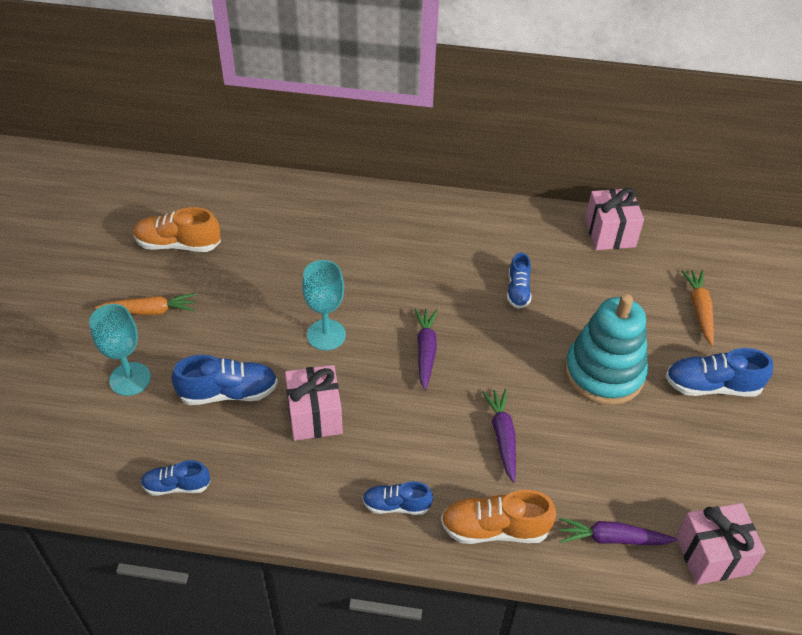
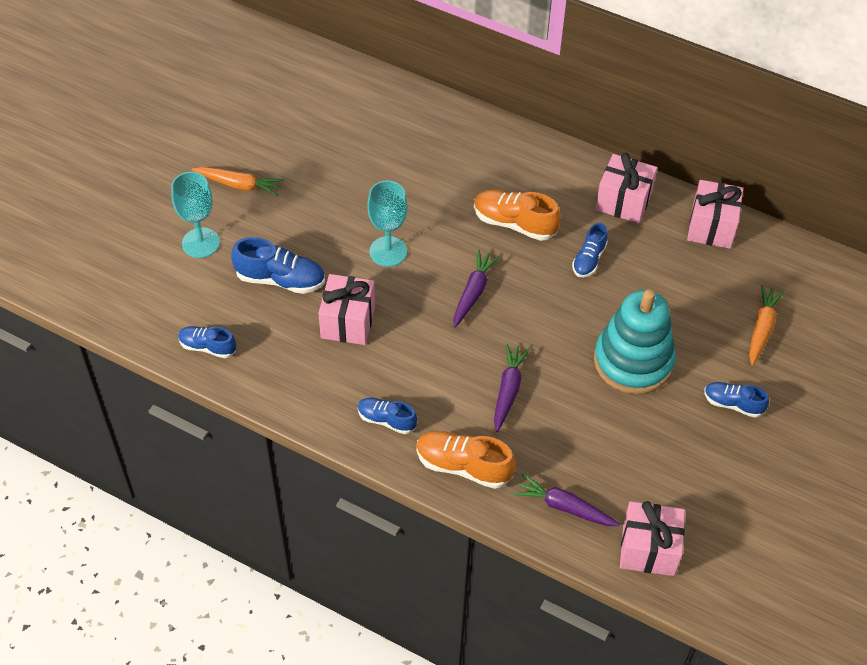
camera: 20 degrees right, 5 degrees up
orange shoe [133,207,221,252] -> orange shoe moved to [474,190,561,241]
blue shoe [665,348,773,397] -> blue shoe [704,382,769,418], size x0.64
none -> pink gift [595,153,657,224]

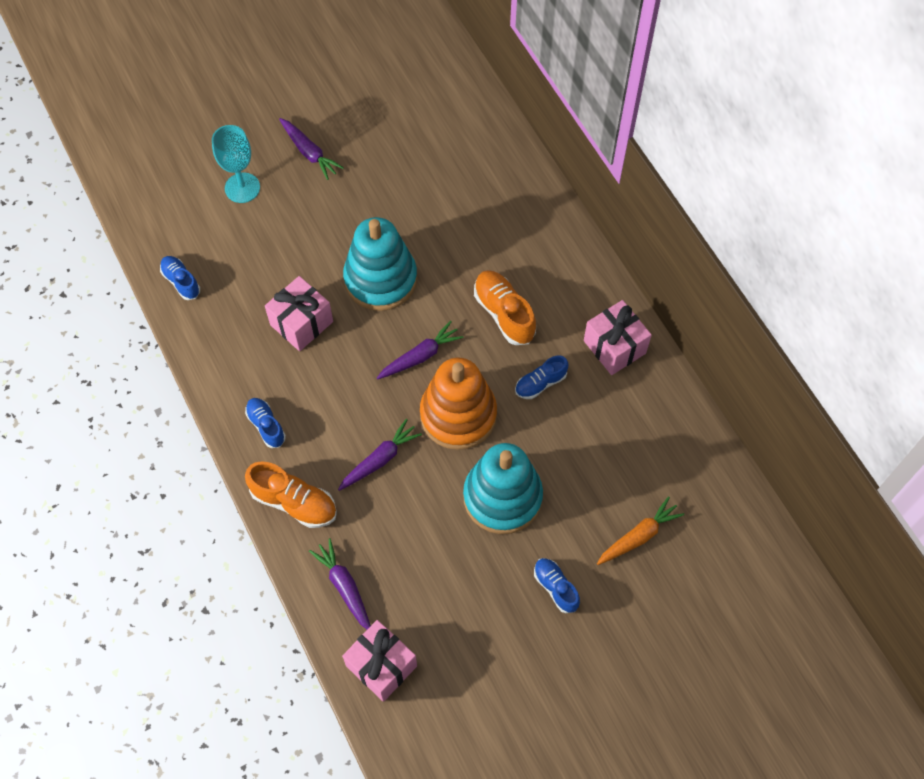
camera: 35 degrees right, 10 degrees up
orange carrot [191,167,284,196] -> purple carrot [279,118,344,180]
blue shoe [231,237,325,294] -> none
turquoise goblet [367,181,407,267] -> turquoise stacking toy [343,217,417,311]
orange shoe [417,431,516,489] -> orange shoe turned 150 degrees clockwise [245,461,337,528]
pink gift [687,180,743,249] -> none
none -> orange stacking toy [420,358,497,450]

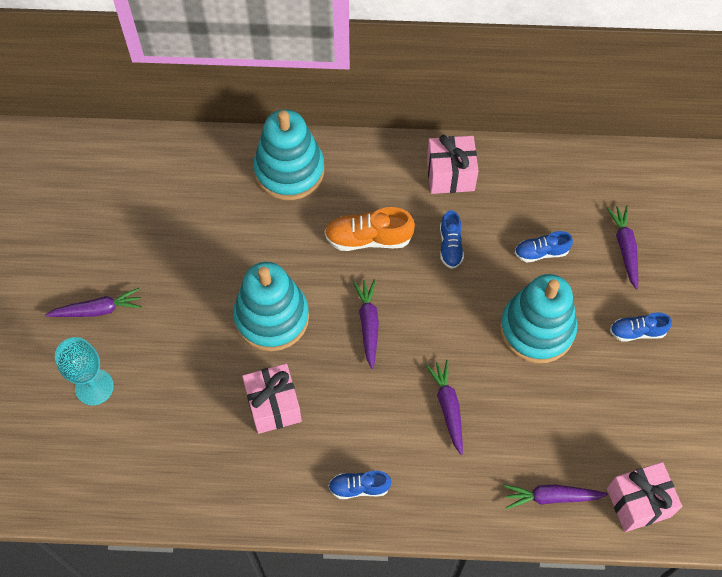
camera: 60 degrees left, 0 degrees up
blue shoe [160,256,200,300] -> blue shoe moved to [515,231,573,262]
orange shoe [245,461,337,528] -> none
orange stacking toy [420,358,497,450] -> none
orange carrot [597,496,684,565] -> purple carrot [607,205,638,290]
none -> turquoise stacking toy [253,109,324,200]

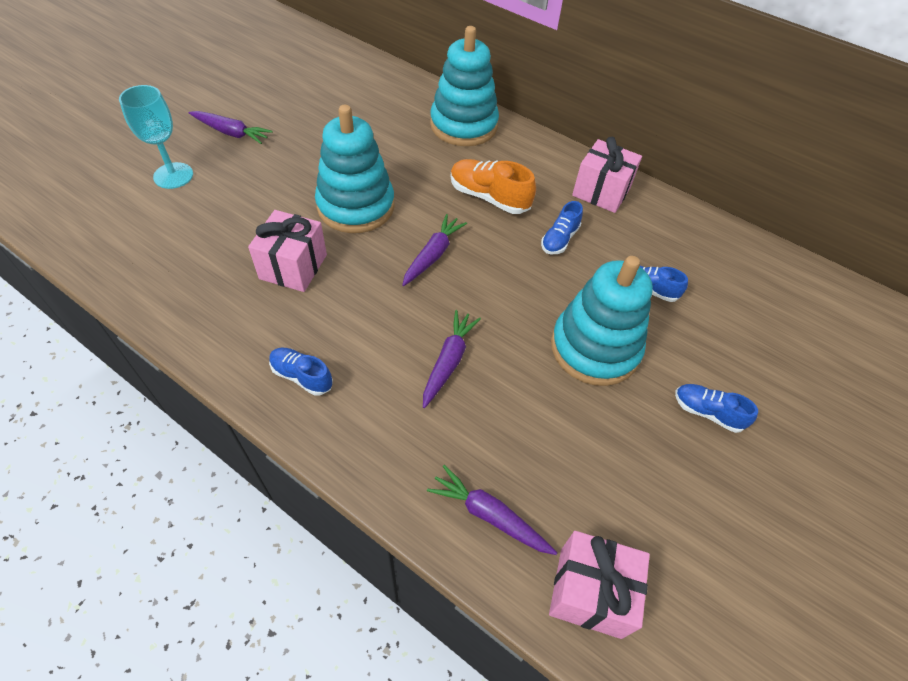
camera: 30 degrees right, 10 degrees down
purple carrot [607,205,638,290] -> none

